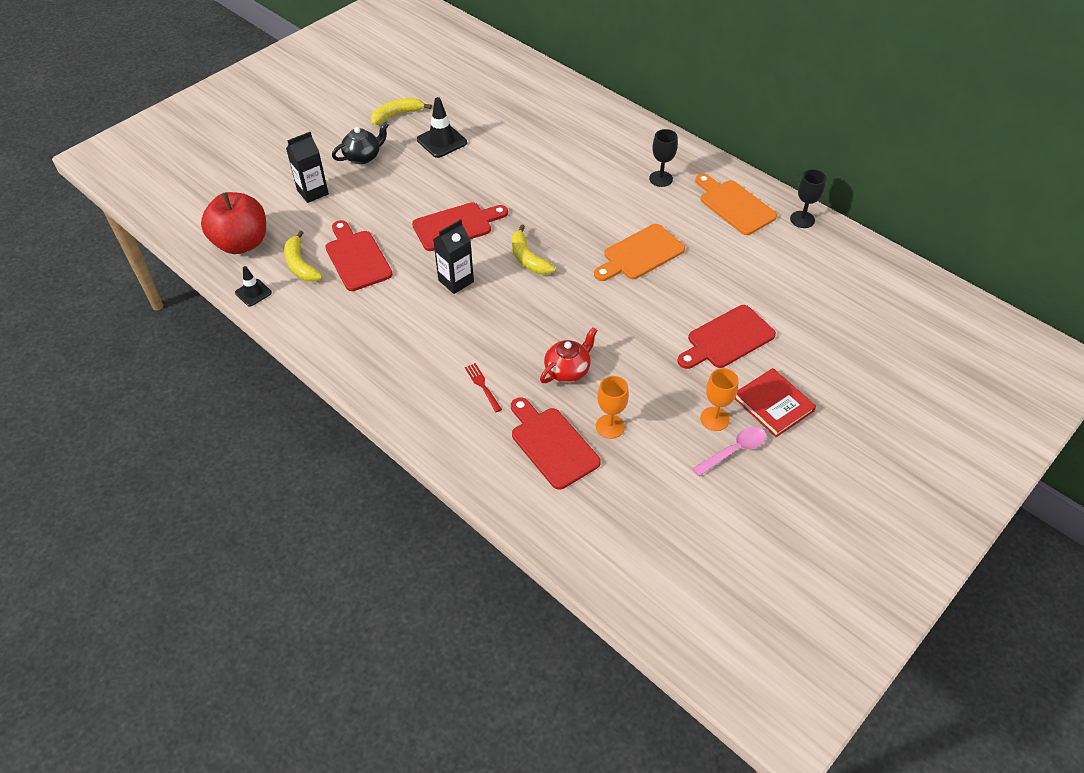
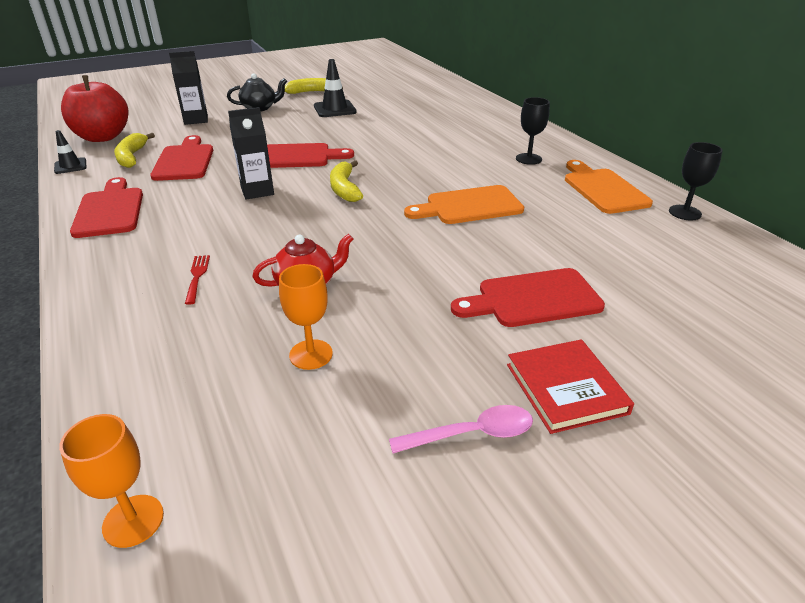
camera: 20 degrees right, 15 degrees down
red cutting board [511,397,601,490] -> red cutting board moved to [70,177,143,238]
orange goblet [700,368,739,431] -> orange goblet moved to [59,414,164,548]

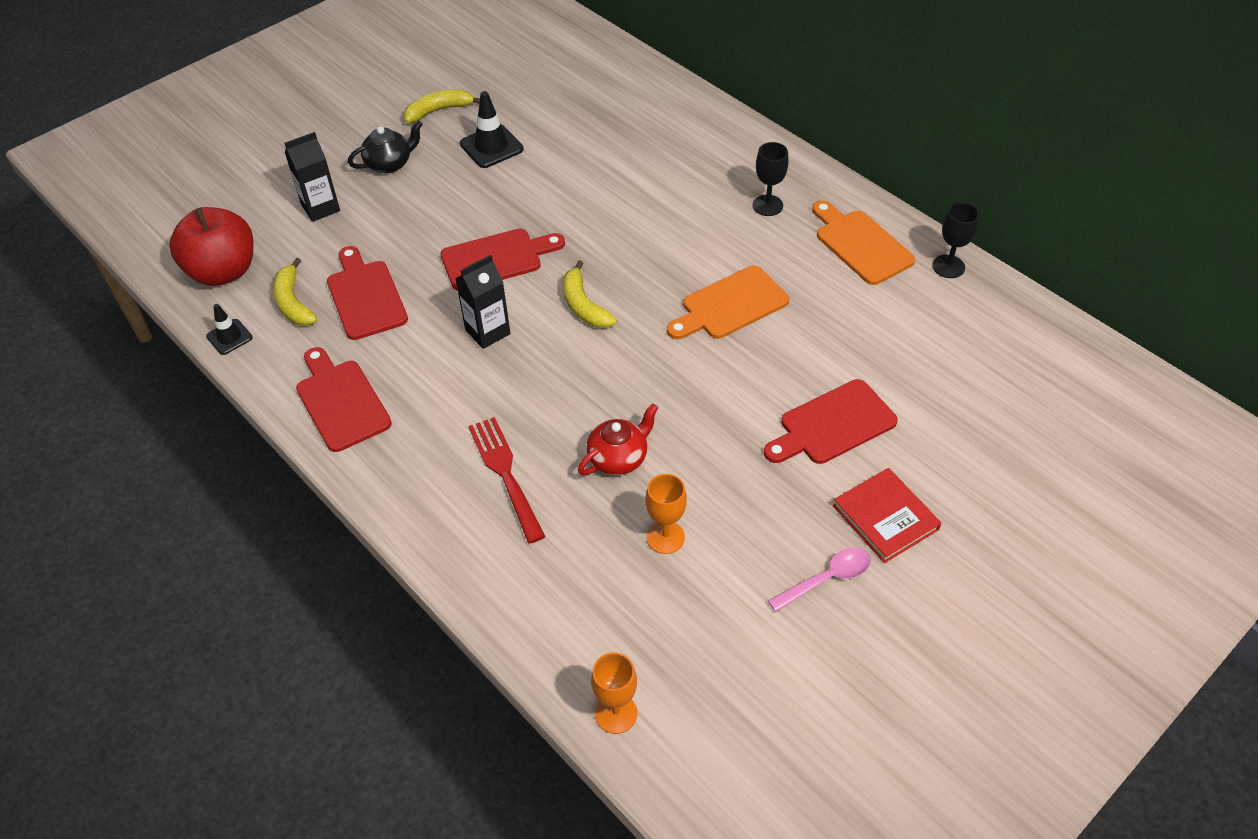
camera: 15 degrees left, 15 degrees up
red fork [185,255,210,305] -> red fork [468,417,546,544], size x1.85

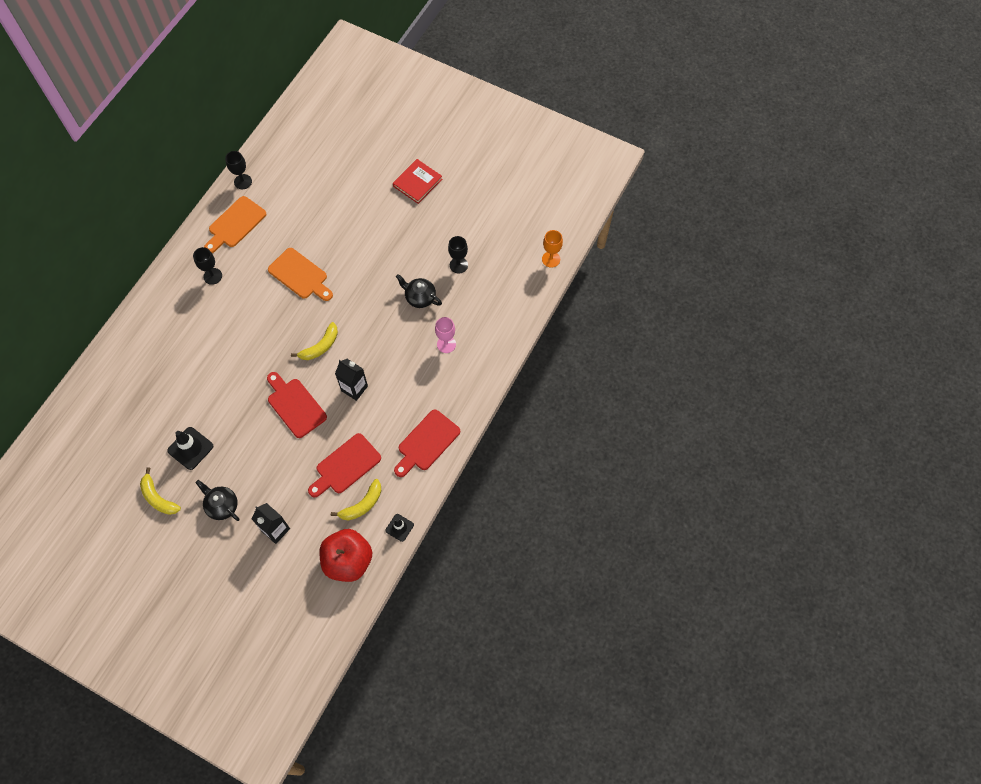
camera: 110 degrees left, 15 degrees up
red fork [468,417,546,544] -> pink goblet [435,317,456,353]
red teapot [578,404,658,475] -> black teapot [396,274,442,308]
orange goblet [646,474,687,554] -> black goblet [448,236,468,274]
red cutting board [764,379,898,464] -> none
pink spoon [768,548,871,612] -> none

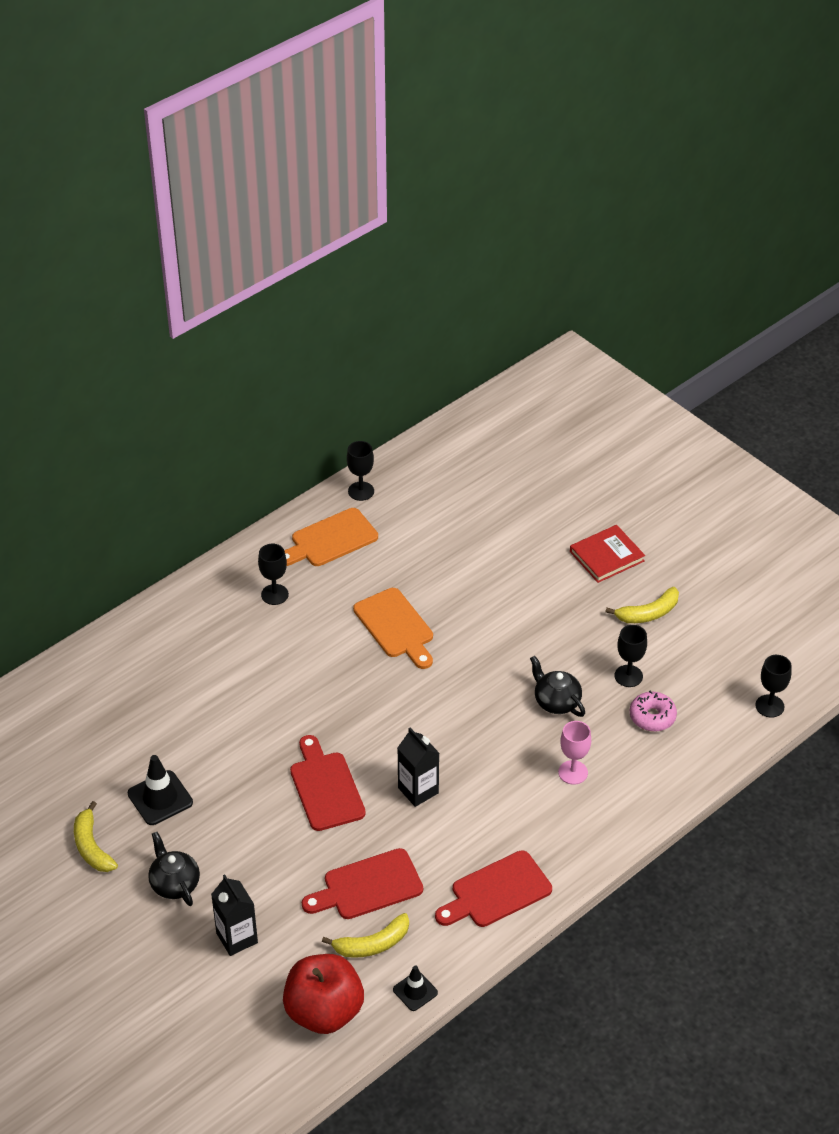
camera: 20 degrees right, 20 degrees down
yellow banana [291,322,338,360] -> yellow banana moved to [605,587,679,623]
orange goblet [542,230,563,268] -> black goblet [755,655,792,718]
none -> pink donut [630,691,677,732]

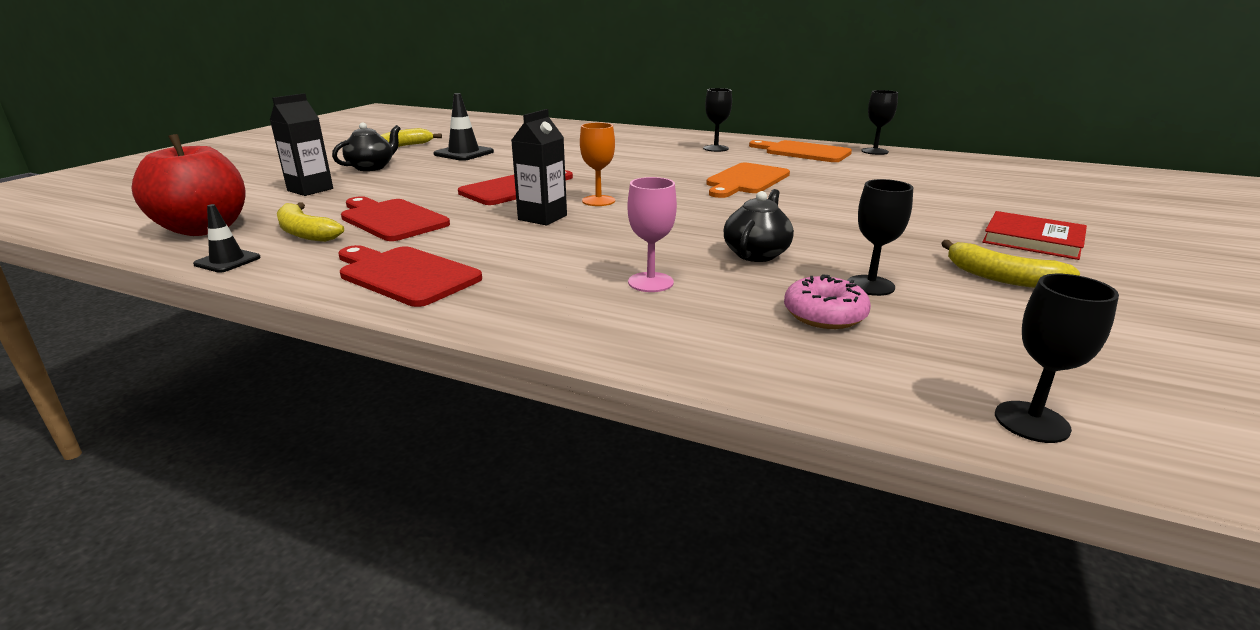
camera: 65 degrees right, 20 degrees down
none -> orange goblet [580,123,615,206]

